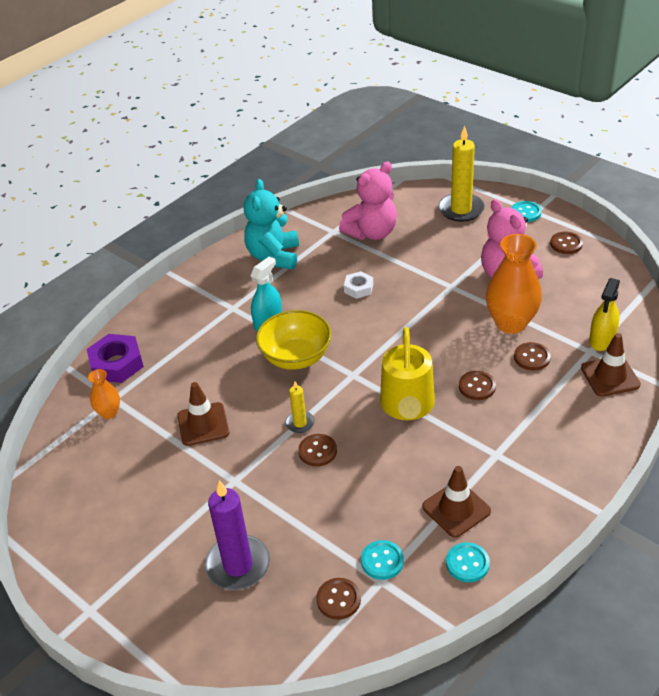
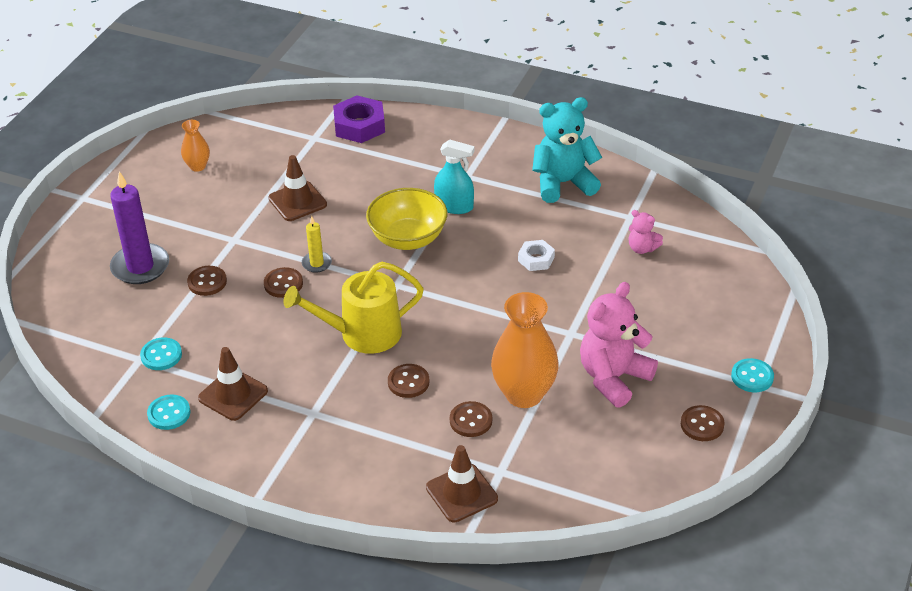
camera: 70 degrees right, 0 degrees up
orange vase [88,369,120,419] -> orange vase moved to [181,120,210,172]
brown button [317,578,361,620] -> brown button moved to [187,266,227,296]
pink teddy bear [339,162,397,240] -> pink teddy bear [629,210,663,254], size x0.50
yellow candle [438,126,485,222] -> none
yellow spray bottle [589,278,620,351] -> none

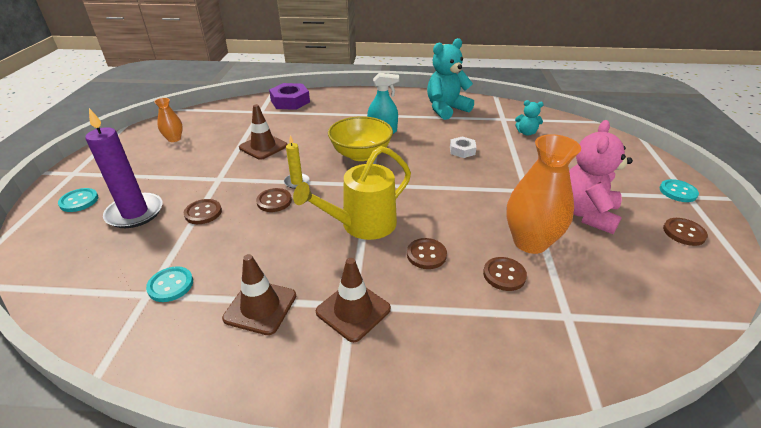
camera: 20 degrees left, 5 degrees down
turquoise button [147,395,190,430] -> turquoise button moved to [58,188,98,212]
brown traffic cone [426,445,498,522] -> brown traffic cone moved to [316,258,391,342]
pink teddy bear [629,210,663,254] -> turquoise teddy bear [515,100,544,136]

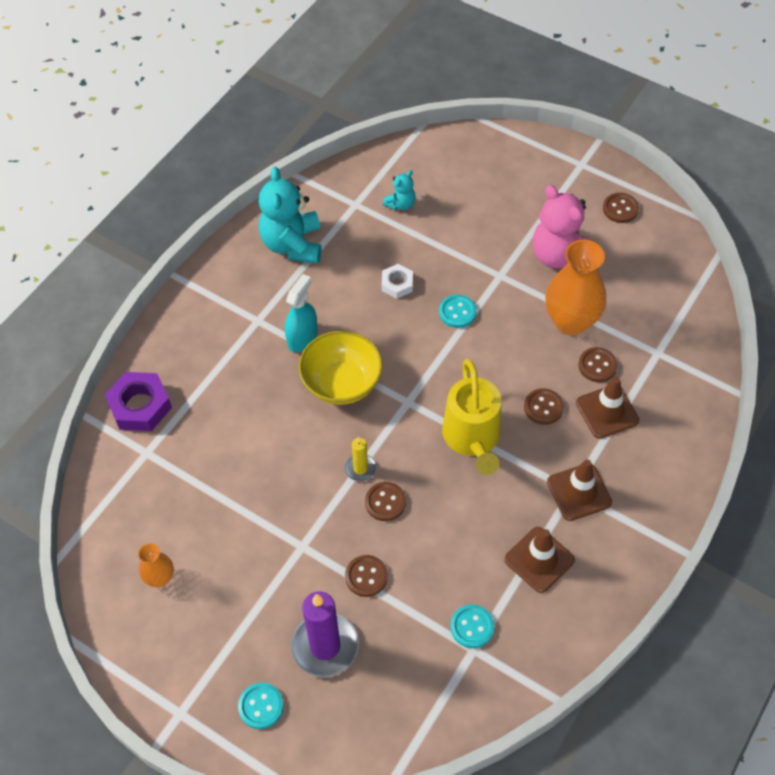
camera: 60 degrees left, 20 degrees up
brown traffic cone [239,104,287,160] -> brown traffic cone moved to [576,377,639,439]
turquoise button [660,179,699,202] -> turquoise button moved to [439,295,477,328]

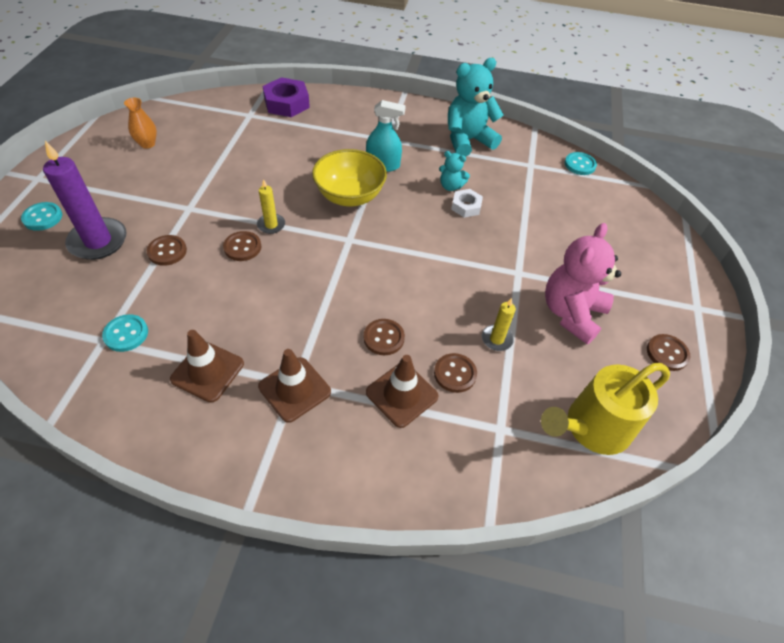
camera: 65 degrees right, 5 degrees down
turquoise teddy bear [383,170,416,210] -> turquoise teddy bear moved to [439,151,470,191]
turquoise button [439,295,477,328] -> turquoise button moved to [565,152,597,175]
yellow watering can [442,359,501,475] -> yellow watering can moved to [541,363,670,455]
orange vase [545,240,606,335] -> yellow candle [482,298,516,351]

